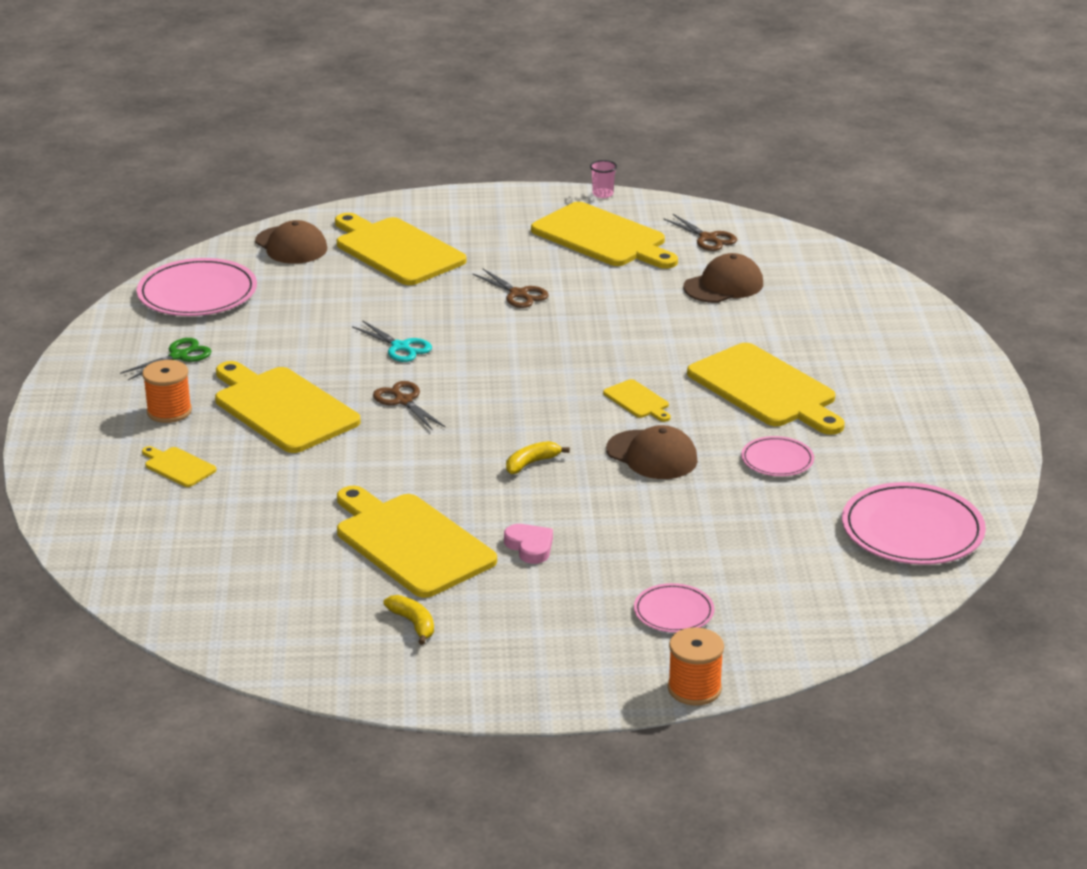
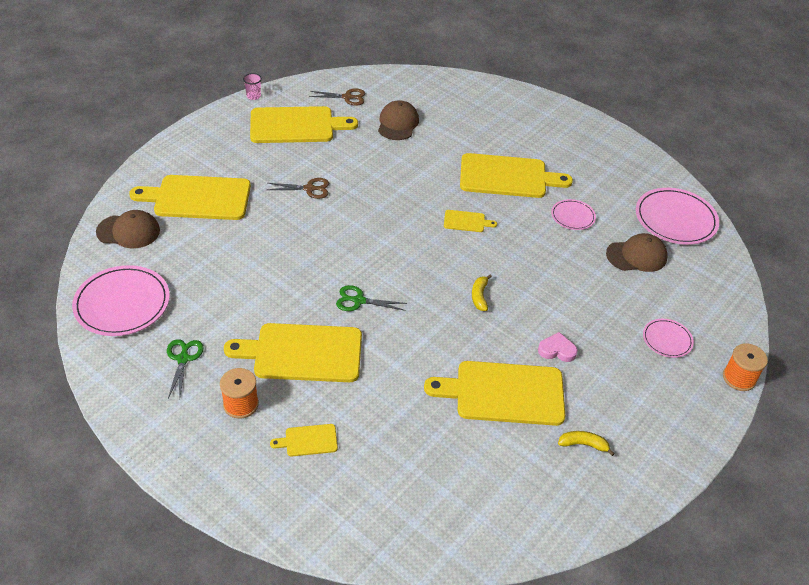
camera: 50 degrees left, 15 degrees up
turquoise scissors [352,320,432,362] -> none
brown scissors [373,381,446,431] -> green scissors [336,285,407,311]
brown cap [606,425,698,479] -> brown cap moved to [606,233,668,272]

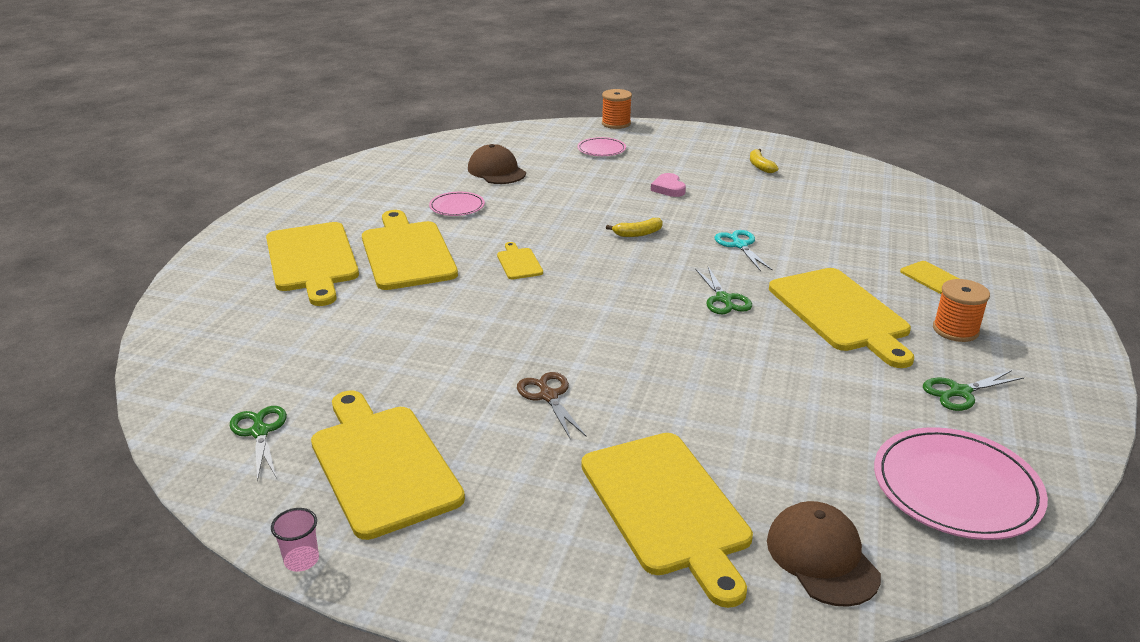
camera: 110 degrees left, 15 degrees down
brown scissors [309,88,365,106] -> green scissors [230,406,287,482]
brown cap [378,100,419,140] -> none
yellow cutting board [424,361,565,426] -> yellow cutting board moved to [266,222,359,306]
pink plate [636,188,719,245] -> none
none -> turquoise scissors [715,230,773,271]

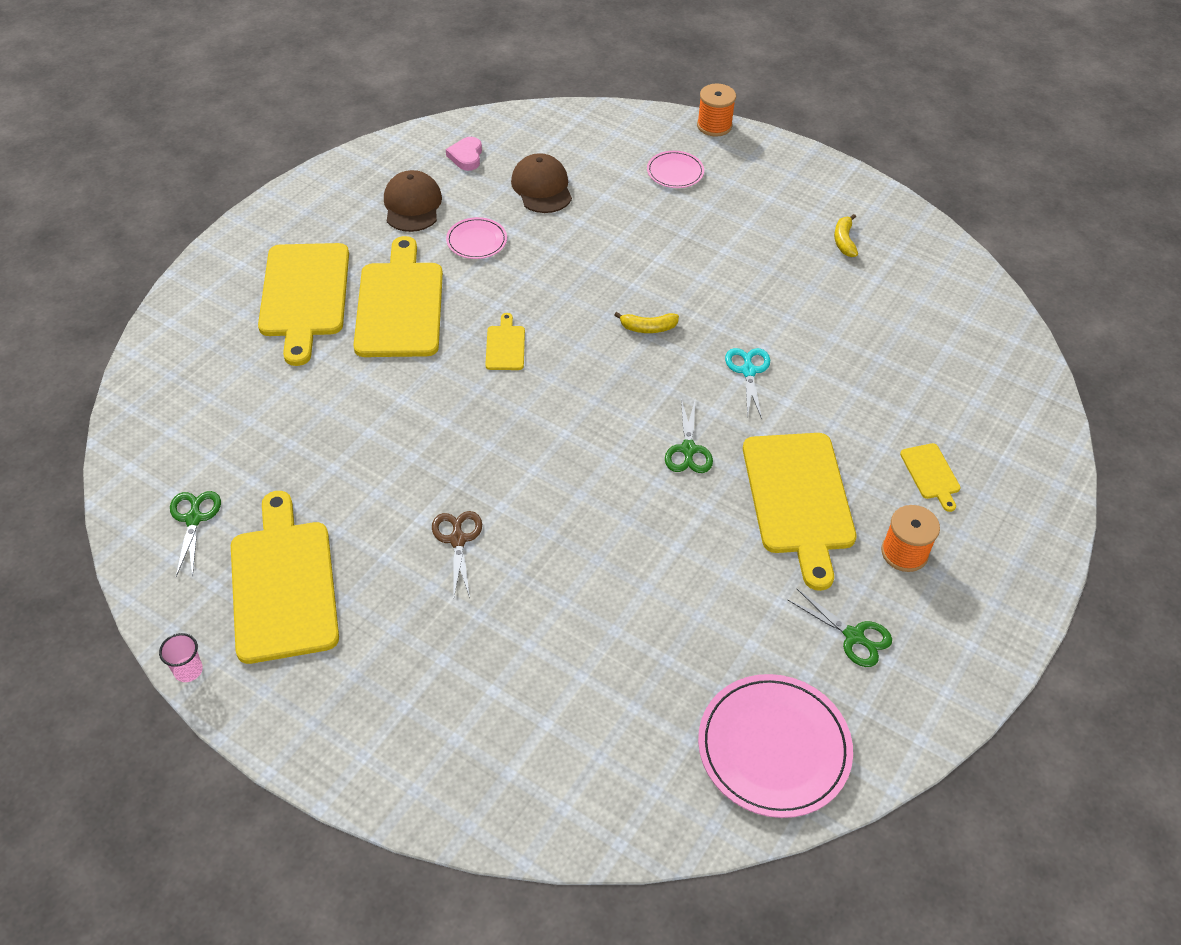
camera: 15 degrees right, 20 degrees up
yellow cutting board [581,433,753,608] -> none
pink heart [651,173,686,197] -> pink heart moved to [446,137,482,171]
brown cap [767,501,881,607] -> brown cap moved to [384,170,442,232]
green scissors [923,370,1024,411] -> green scissors turned 135 degrees counterclockwise [788,589,892,667]

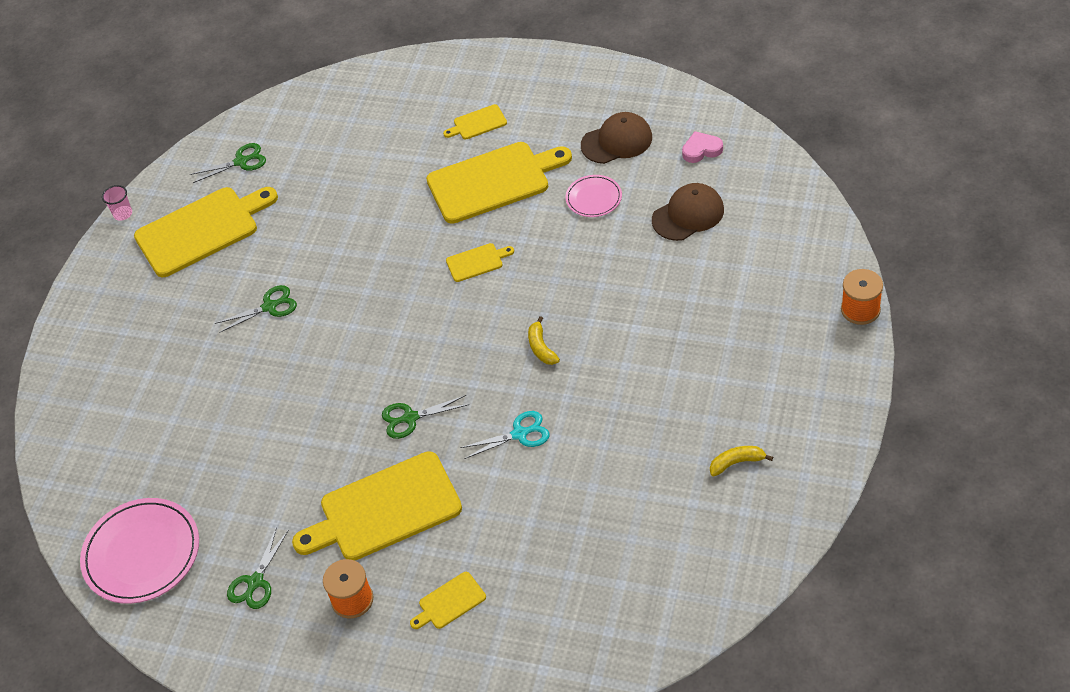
camera: 80 degrees right, 0 degrees up
yellow cutting board [258,243,349,366] -> yellow cutting board [443,104,507,139], size x0.45
brown scissors [432,511,482,598] -> green scissors [215,285,297,333]
pink plate [647,151,704,188] -> none

